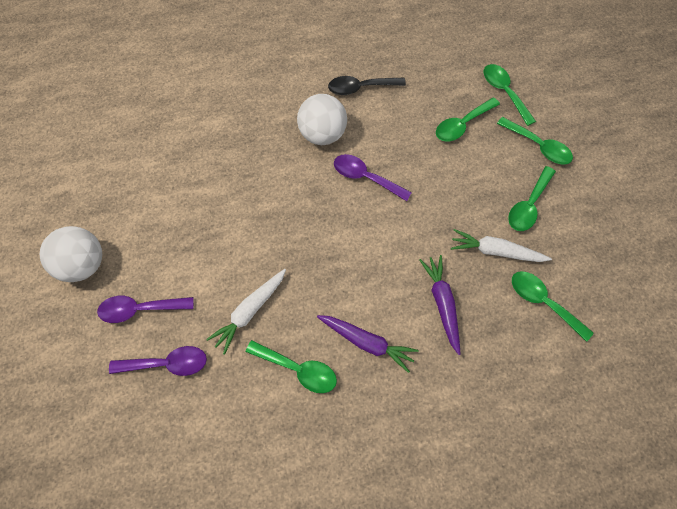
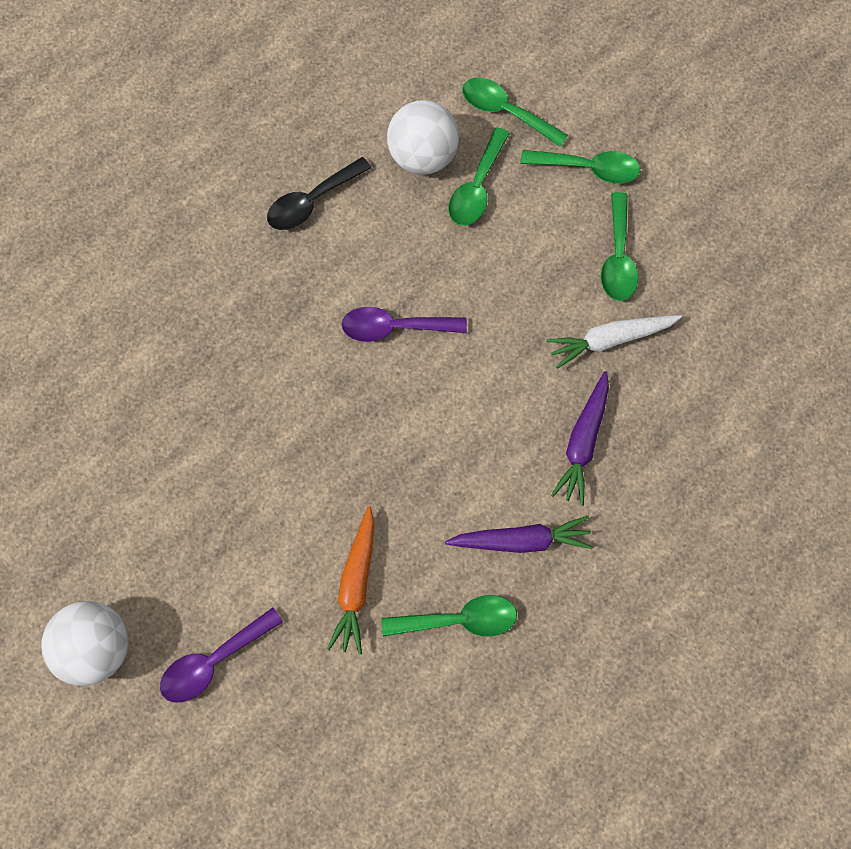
camera: 30 degrees left, 5 degrees up
purple spoon [109,346,207,376] -> none
white carrot [206,269,286,355] -> orange carrot [327,507,374,655]
white ball [297,94,347,145] -> white ball moved to [387,100,459,175]
purple carrot [419,255,461,355] -> purple carrot turned 120 degrees counterclockwise [551,371,609,506]
green spoon [512,271,594,342] -> none

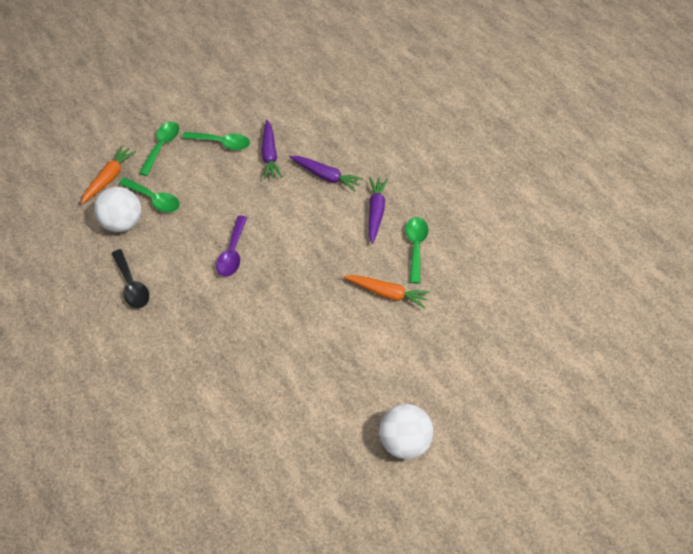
camera: 80 degrees left, 15 degrees down
purple spoon [160,607,283,703] -> none
green spoon [462,78,568,147] -> orange carrot [81,145,136,204]
white carrot [547,315,682,369] -> purple carrot [262,120,282,180]

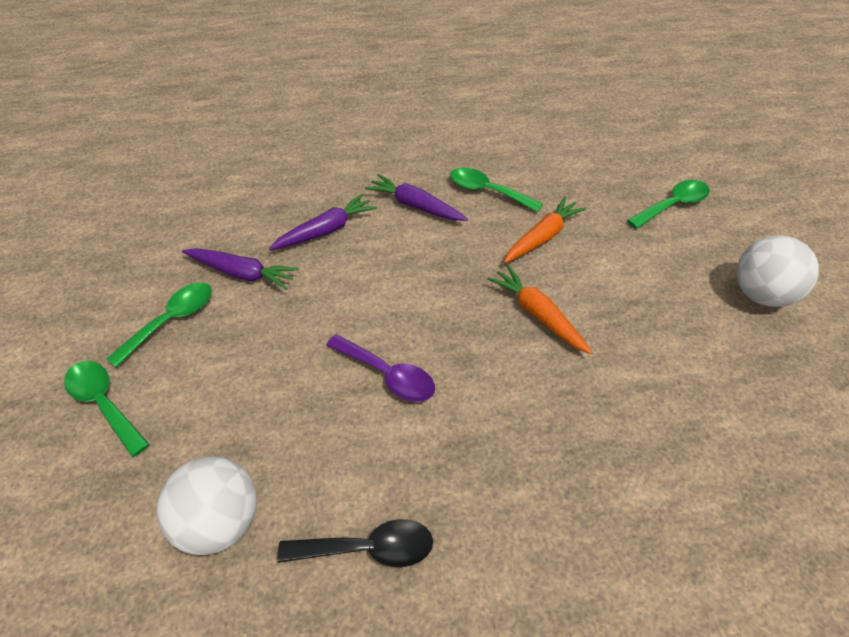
camera: 65 degrees left, 5 degrees down
orange carrot [81,145,136,204] -> orange carrot moved to [487,265,592,354]
green spoon [119,178,180,213] -> green spoon moved to [627,180,710,229]

